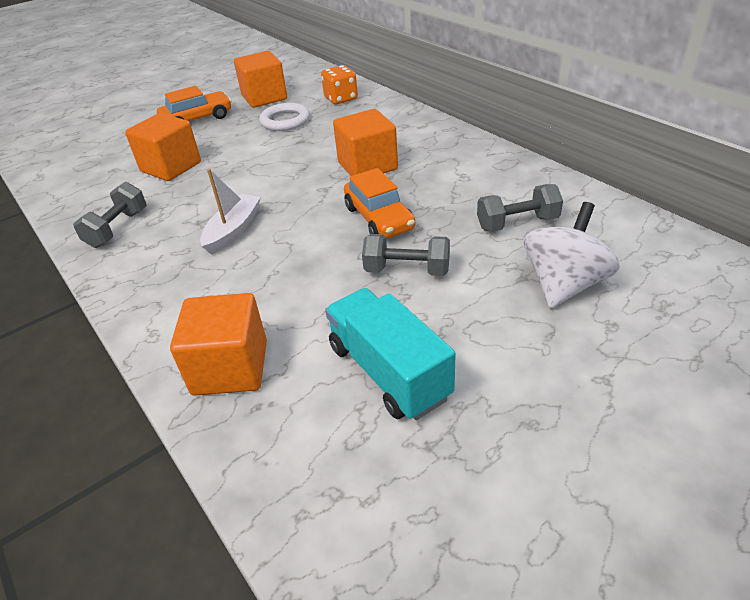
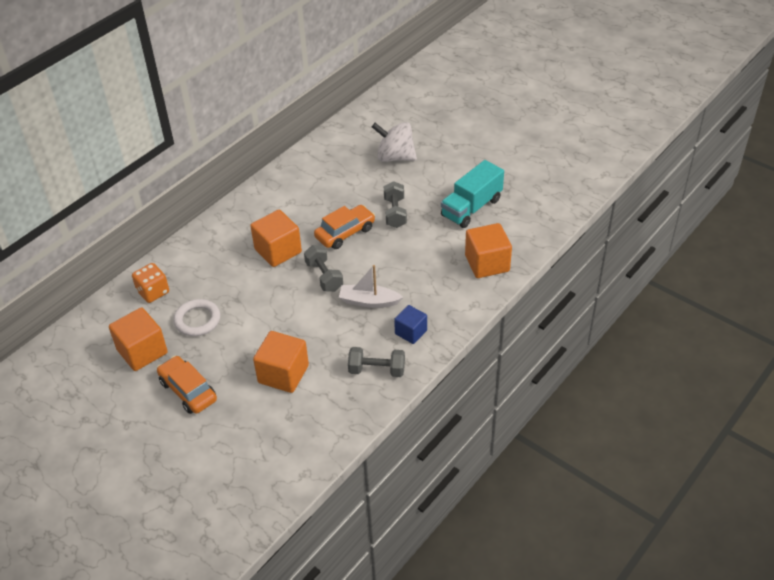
camera: 105 degrees left, 5 degrees up
grey dumbbell [477,184,563,232] -> grey dumbbell moved to [304,245,343,292]
none -> blue cube [394,305,427,344]

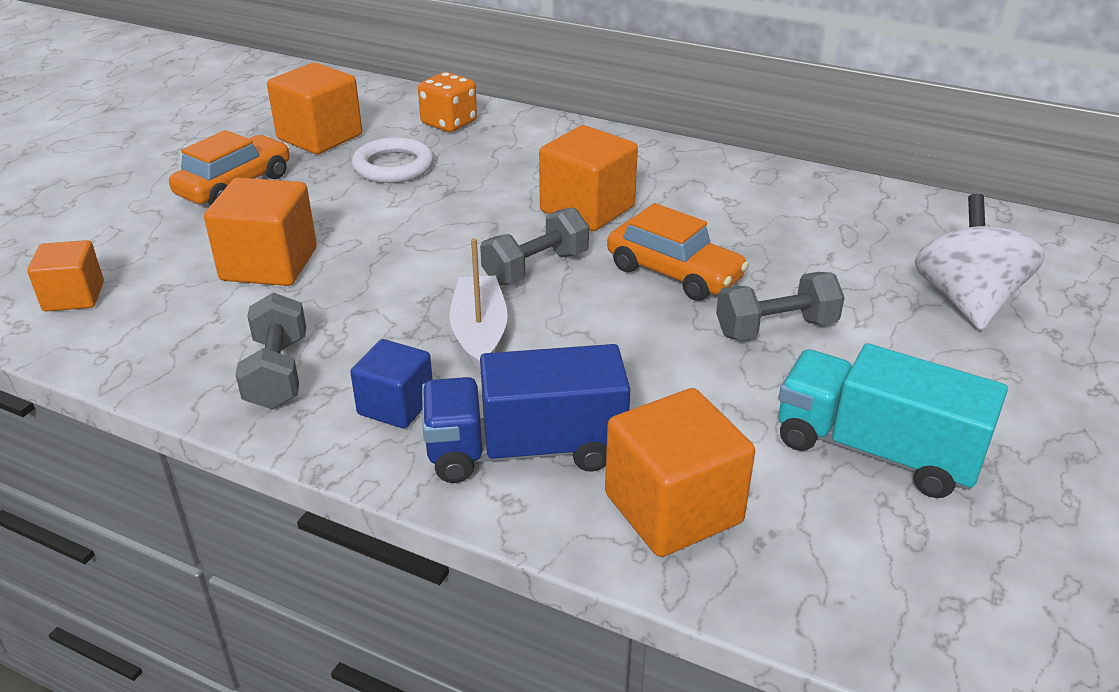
camera: 75 degrees right, 10 degrees down
none -> orange cube [27,240,104,311]
none -> blue truck [422,344,631,483]

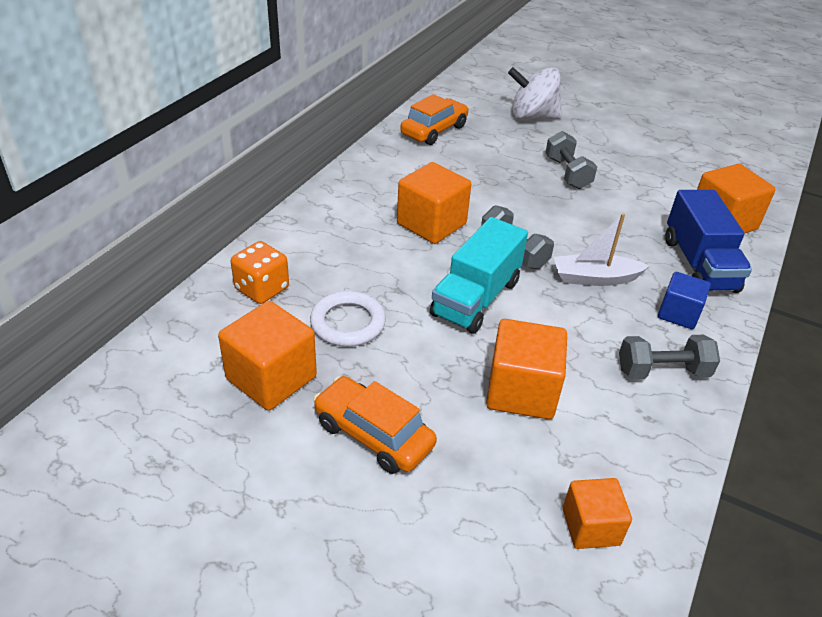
camera: 90 degrees left, 5 degrees up
orange car [607,203,749,301] -> orange car moved to [400,94,469,145]
turquoise truck [778,343,1008,498] -> turquoise truck moved to [430,217,528,334]

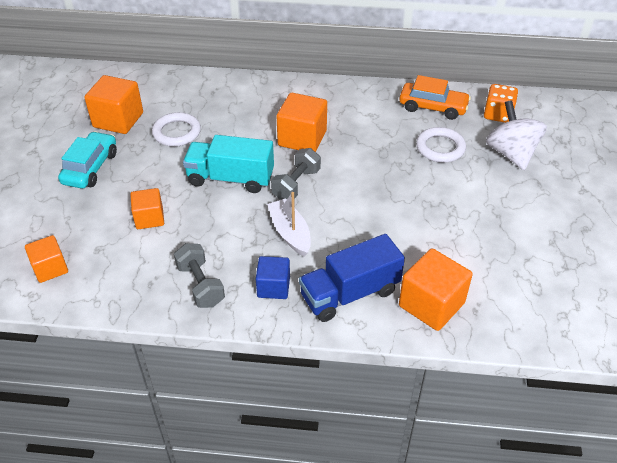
camera: 70 degrees right, 5 degrees up
orange dice [231,241,289,304] -> orange dice moved to [484,84,518,123]
orange car [313,376,437,474] -> turquoise car [58,131,117,188]
orange cube [486,319,567,419] -> orange cube [130,188,164,229], size x0.63
grey dumbbell [545,131,597,189] -> none
none -> white ring [416,127,466,163]

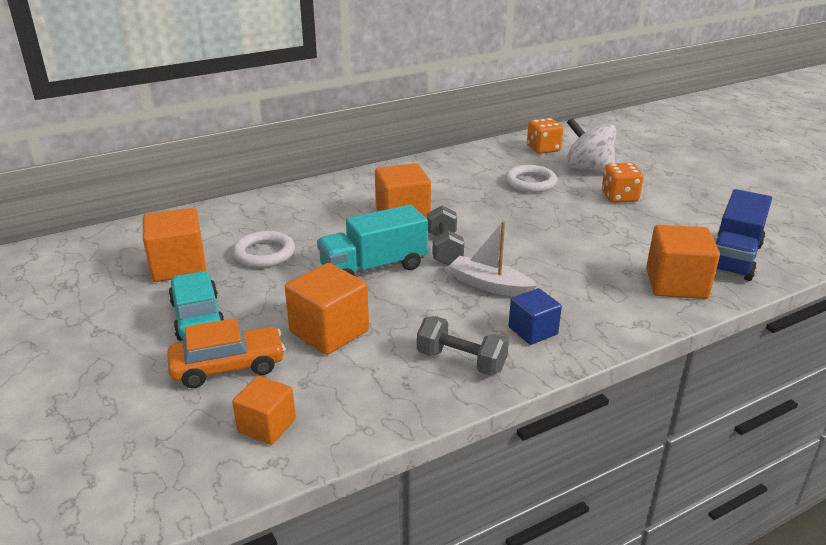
camera: 35 degrees left, 15 degrees down
orange cube [130,188,164,229] -> orange cube [285,263,369,355], size x1.60
blue truck [299,234,405,322] -> blue truck moved to [715,189,772,281]
orange car [399,75,471,120] -> orange car moved to [167,318,285,388]
none -> orange dice [602,163,643,203]

